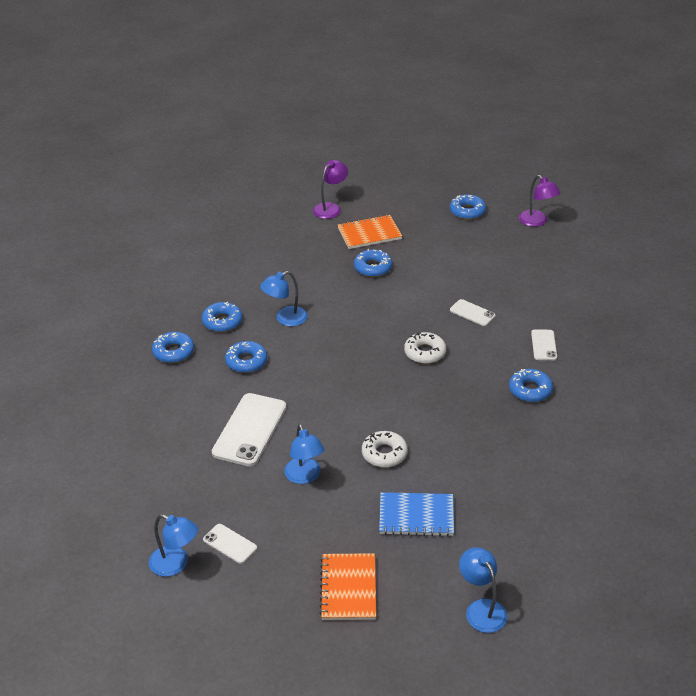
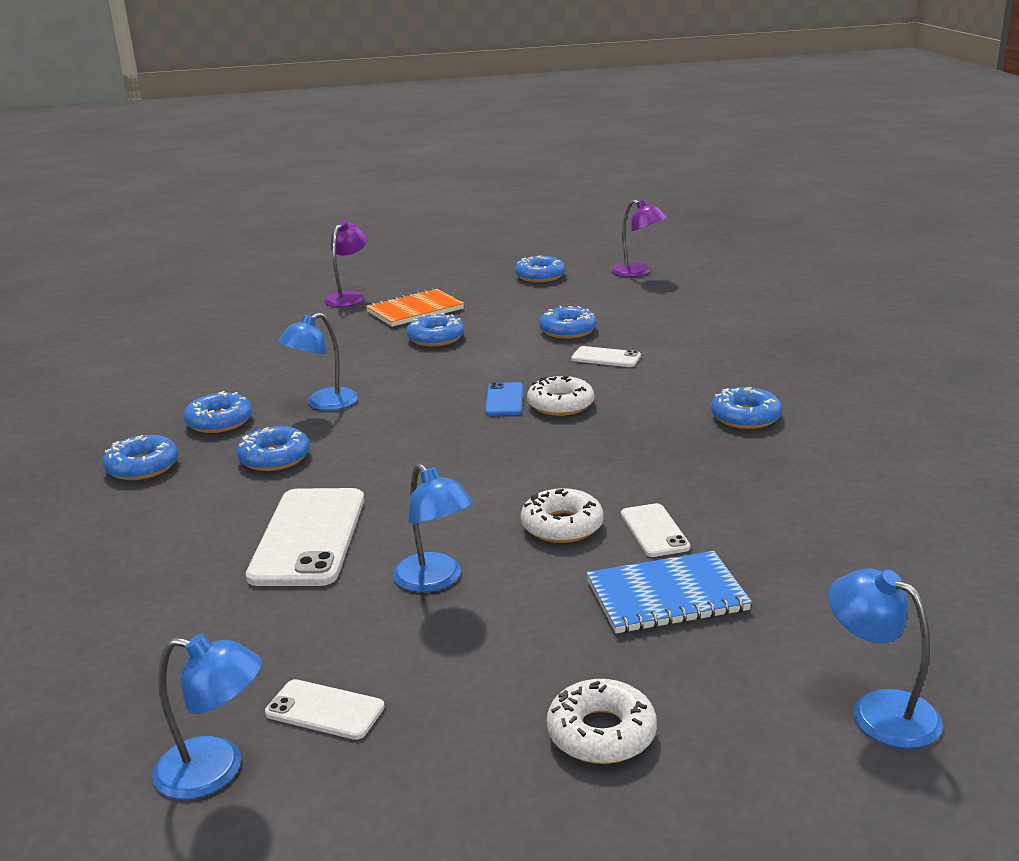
camera: 15 degrees left, 15 degrees down
orange notebook [319,553,376,620] -> white donut [547,679,657,764]
white phone [531,329,557,360] -> white phone moved to [621,503,690,557]
none -> blue phone [485,382,523,416]
none -> blue donut [539,306,597,339]

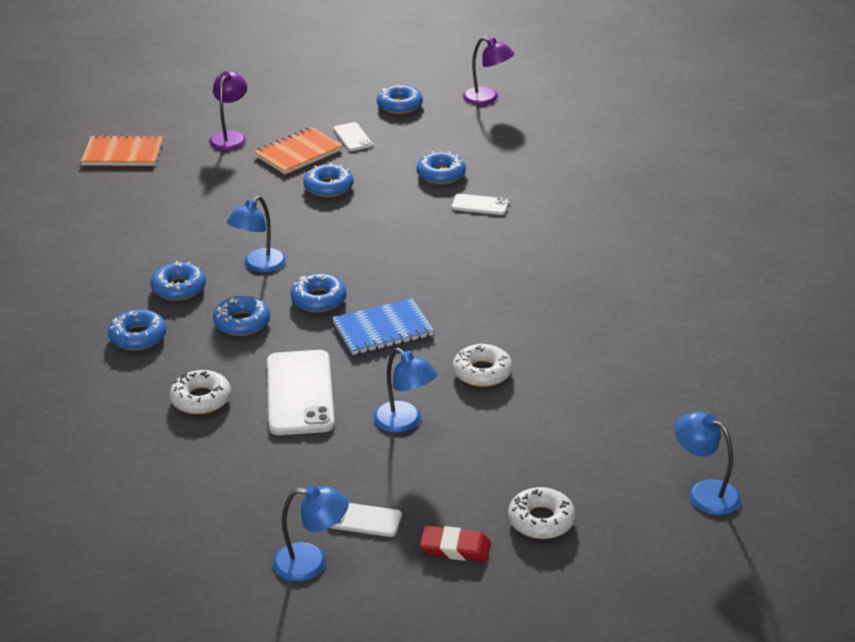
camera: 10 degrees left, 10 degrees up
blue phone [485,382,523,416] -> none
white donut [527,376,594,416] -> white donut moved to [170,370,231,415]
blue notebook [586,551,752,633] -> blue notebook moved to [332,298,434,355]
white phone [621,503,690,557] -> white phone moved to [333,122,373,151]
blue donut [711,387,782,429] -> blue donut moved to [290,273,347,313]
none -> orange notebook [81,135,163,166]
none -> red eraser [420,526,491,562]

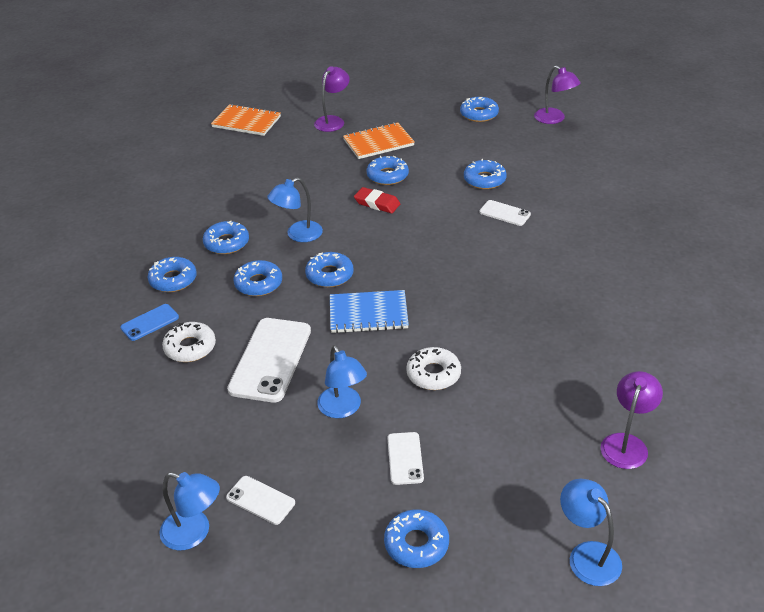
camera: 20 degrees right, 5 degrees up
white phone [333,122,373,151] -> white phone moved to [387,432,424,485]
red eraser [420,526,491,562] -> red eraser moved to [354,187,400,213]
white donut [508,487,575,539] -> blue donut [384,509,449,568]
none -> blue phone [120,304,179,341]
none -> purple lamp [601,371,663,469]

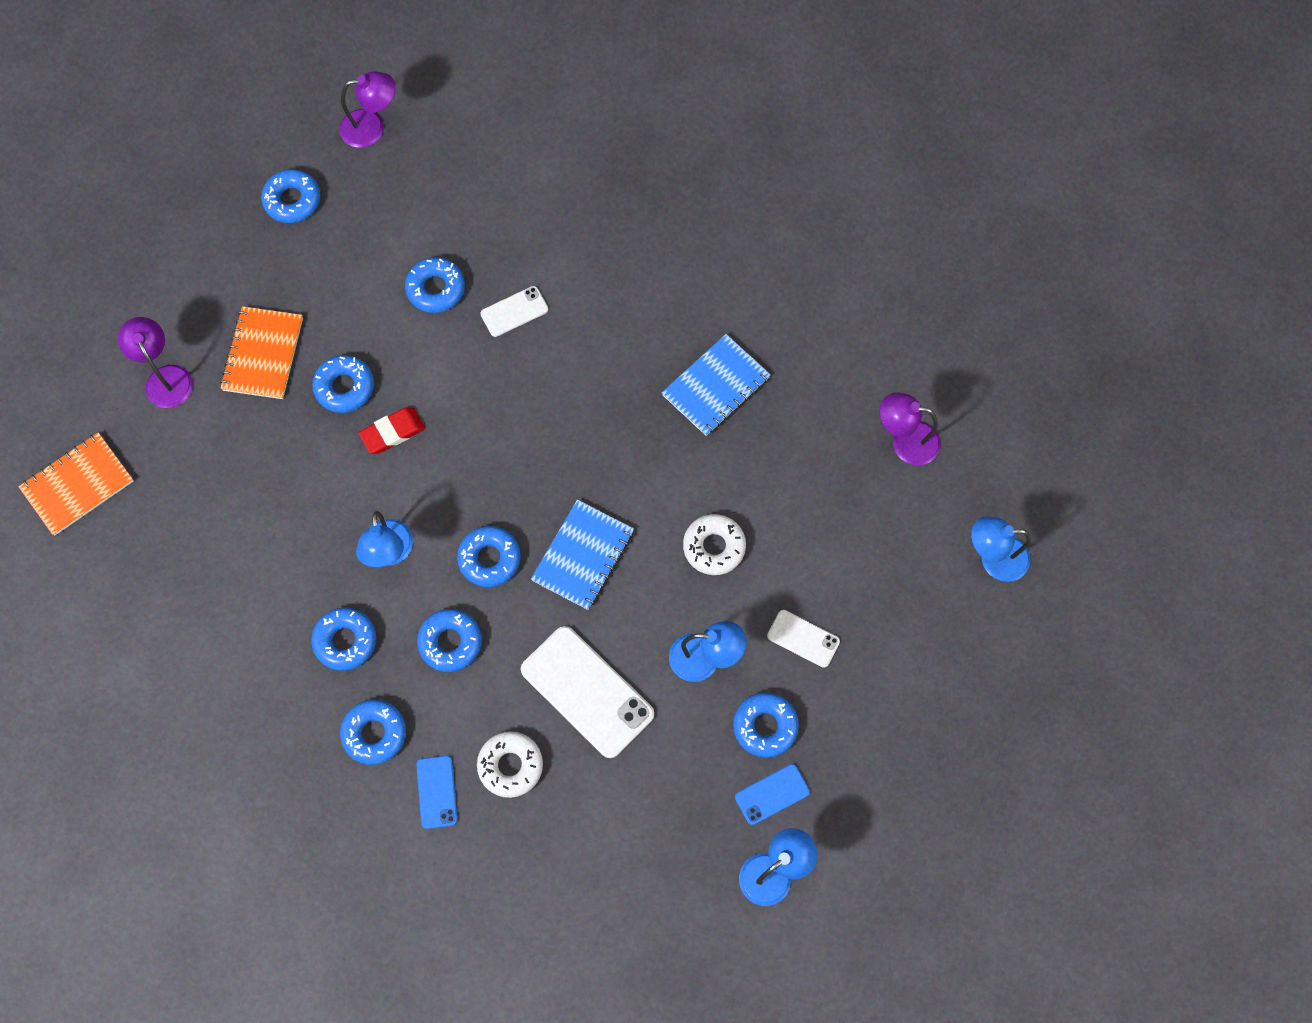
camera: 60 degrees left, 30 degrees up
white phone [226,476,295,525] -> blue phone [735,764,810,825]
blue donut [384,509,449,568] -> blue donut moved to [733,692,799,758]
purple lamp [601,371,663,469] -> purple lamp turned 45 degrees counterclockwise [879,392,941,465]
none -> blue notebook [662,334,771,436]

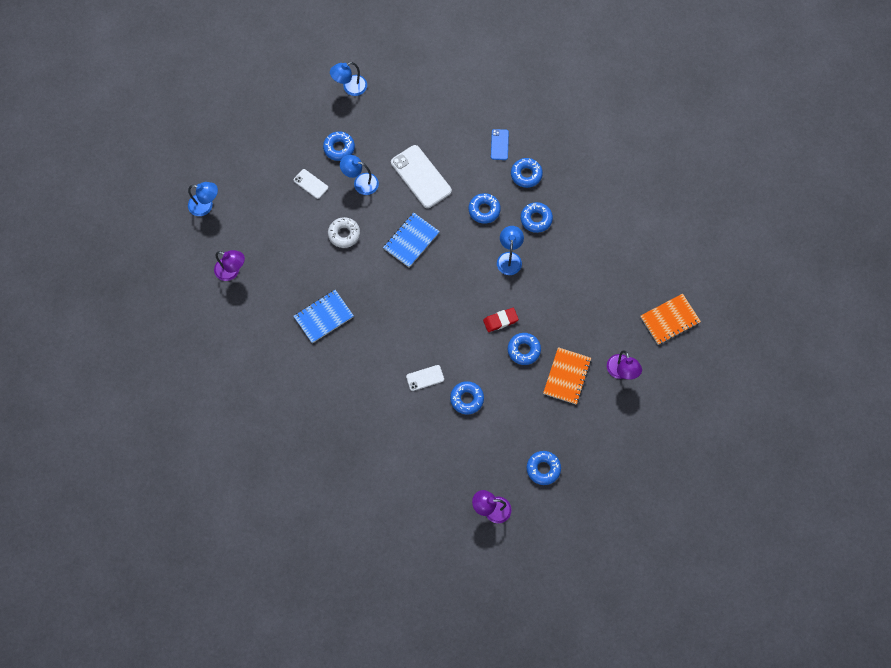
camera: 170 degrees left, 0 degrees up
blue donut [457,526,521,587] -> none
white donut [477,731,543,798] -> none
blue phone [735,764,810,825] -> none

